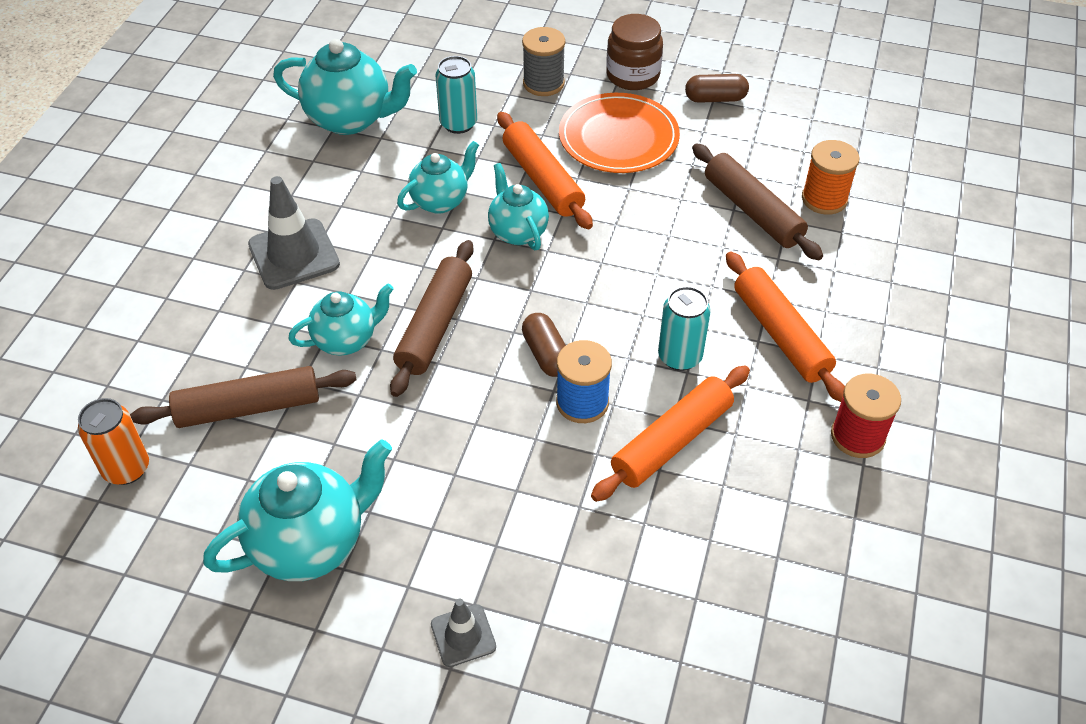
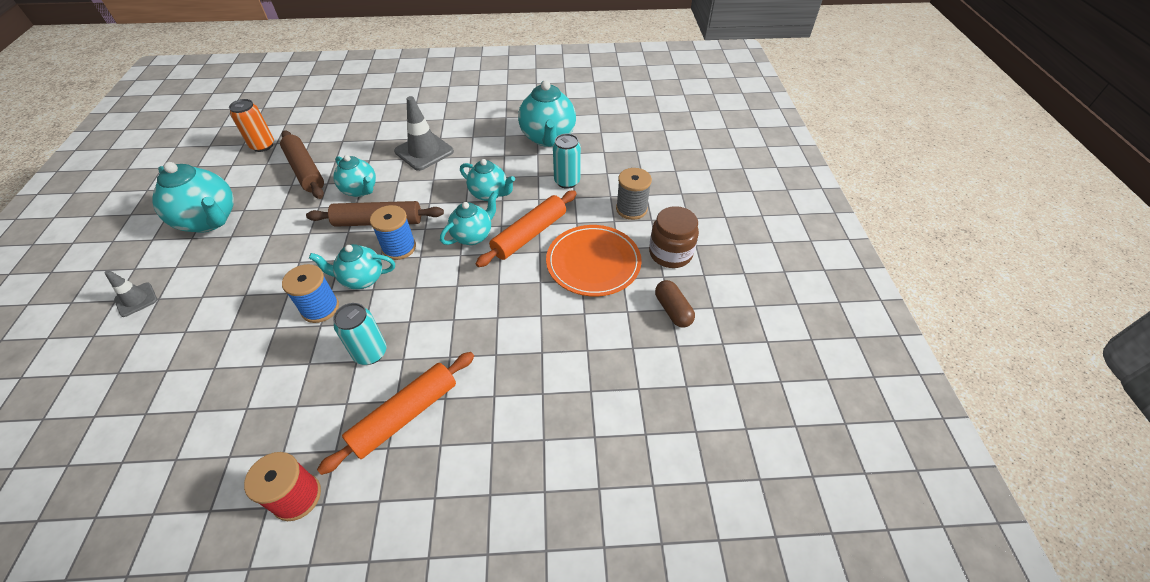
camera: 70 degrees right, 0 degrees up
brown capsule [522,313,566,377] -> turquoise teapot [309,244,395,289]
orange rolling pin [591,366,750,502] -> none
brown rolling pin [692,143,823,261] -> none
orange spool [802,140,860,215] -> none
none -> blue spool [370,205,416,260]

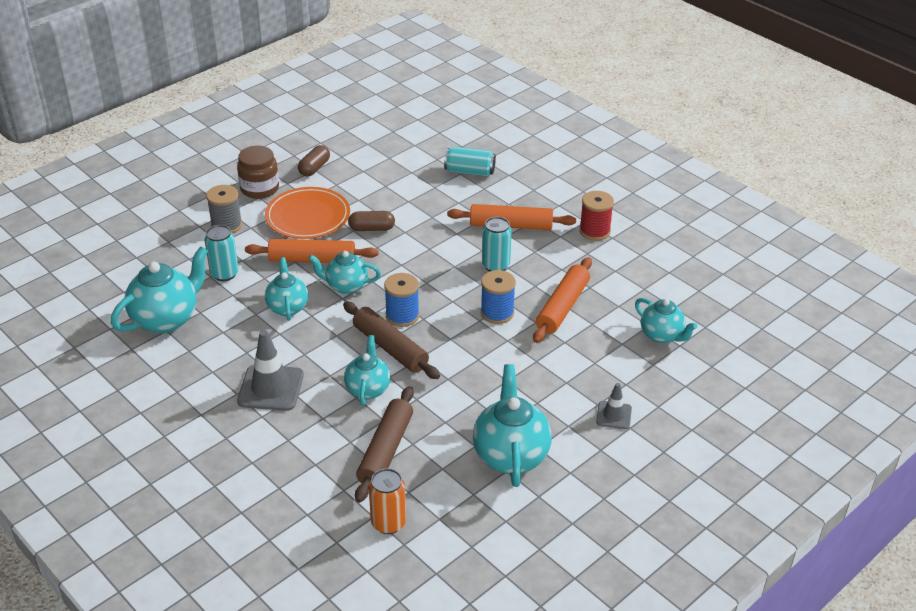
camera: 130 degrees left, 10 degrees down
turquoise teapot [309,244,395,289] -> turquoise teapot moved to [635,298,697,343]
none -> brown capsule [348,211,395,231]
none -> turquoise can [444,147,496,177]
none -> orange rolling pin [533,257,592,343]

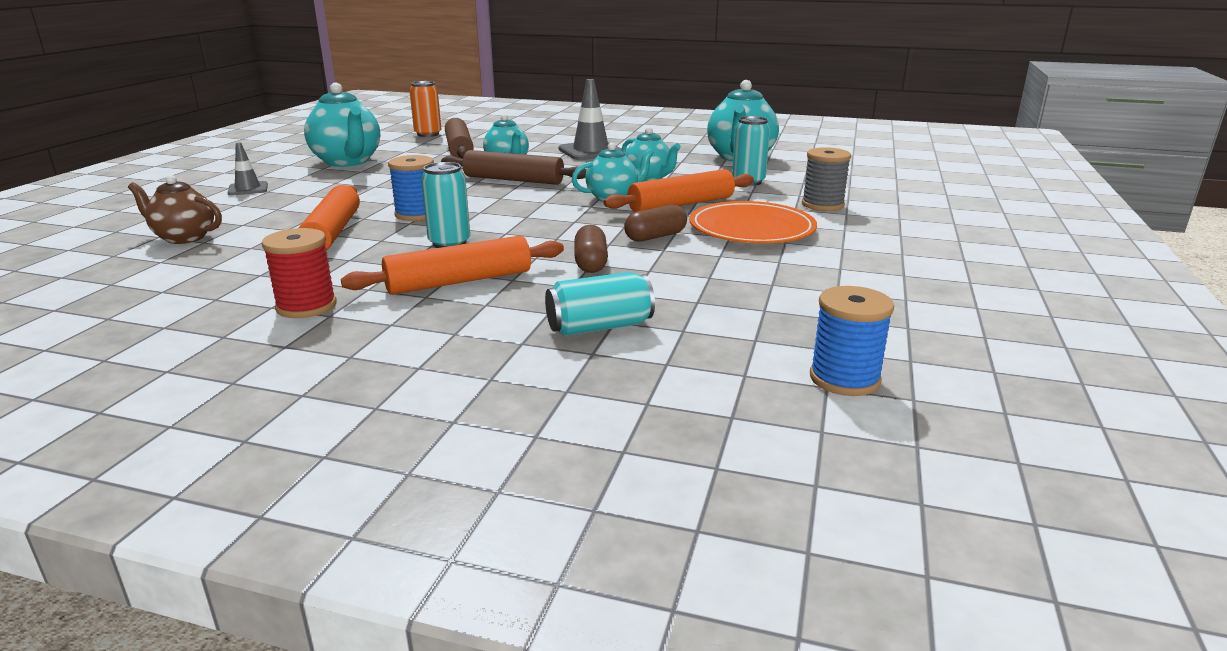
camera: 150 degrees right, 15 degrees down
brown jar [237,145,279,199] -> none
brown capsule [298,145,330,177] -> brown capsule moved to [574,225,608,273]
blue spool [384,273,419,327] -> blue spool moved to [810,286,894,396]
turquoise teapot [635,298,697,343] -> brown teapot [128,175,222,244]

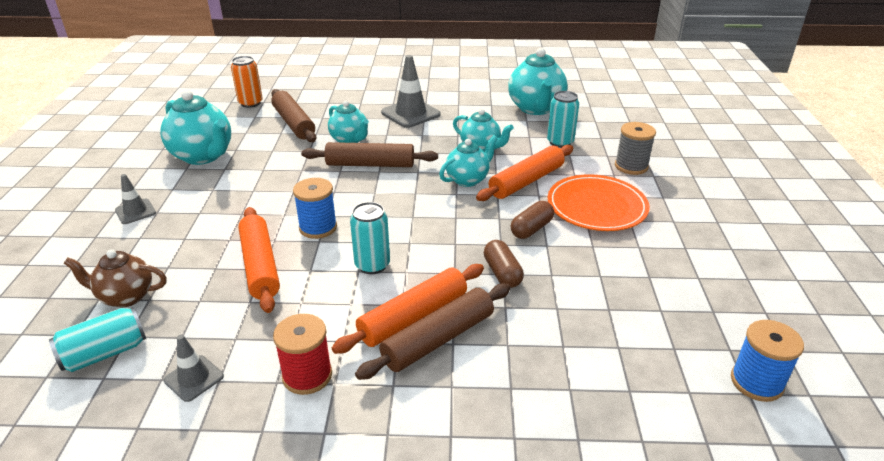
camera: 15 degrees left, 10 degrees up
turquoise can [545,272,655,336] -> turquoise can moved to [49,307,146,372]
none -> grey traffic cone [164,335,224,402]
none -> brown rolling pin [355,283,511,380]

